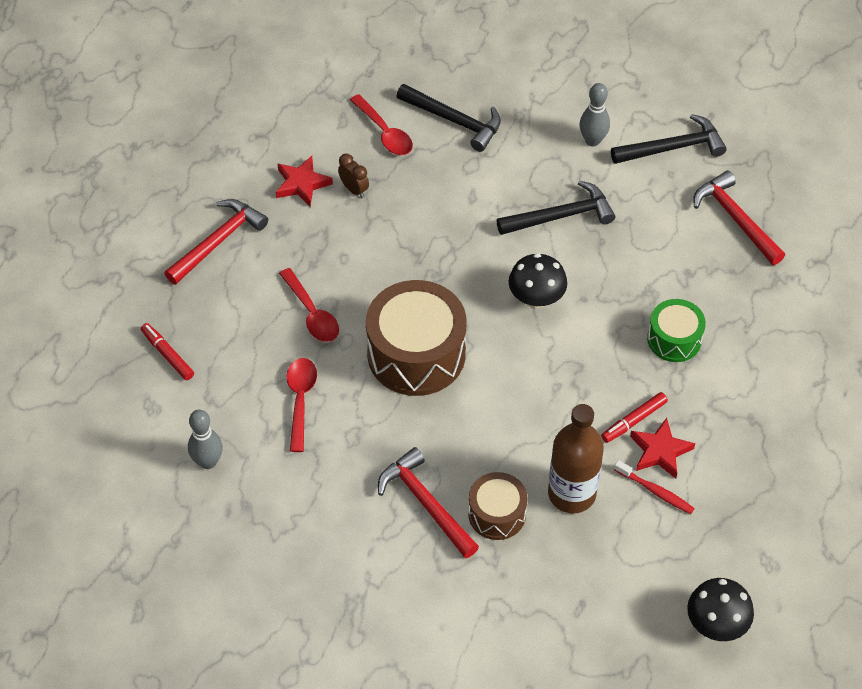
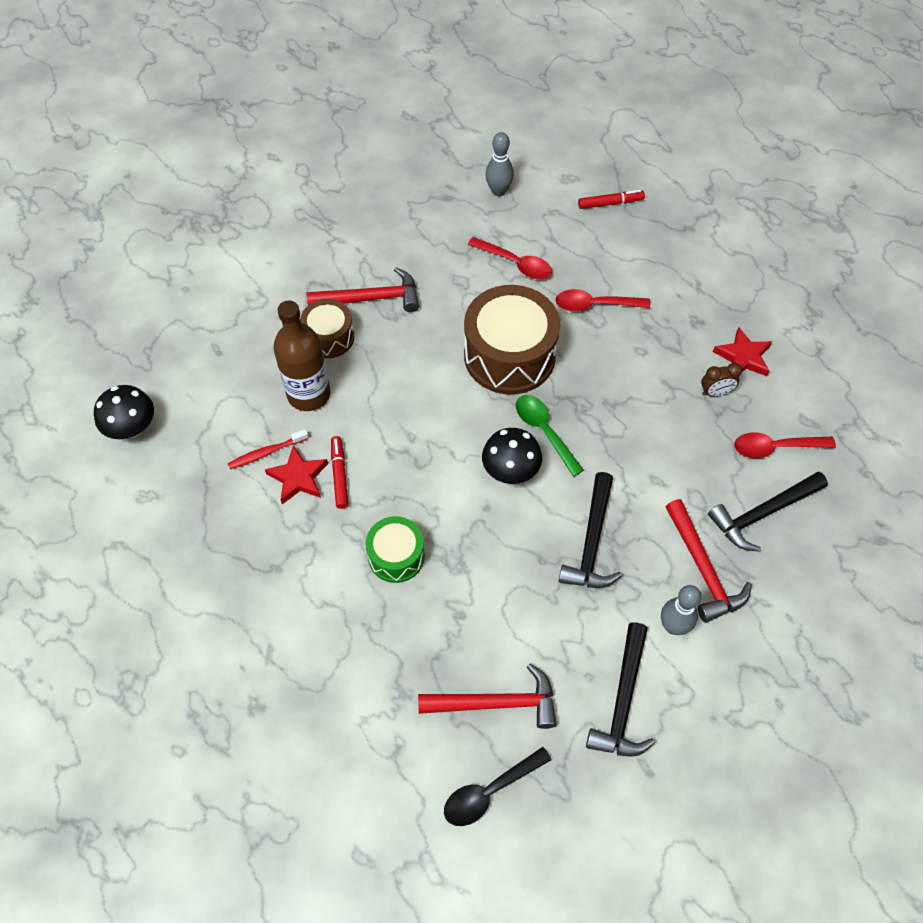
camera: 120 degrees right, 5 degrees up
red hammer [164,199,268,284] -> red hammer moved to [665,499,752,623]
none -> black spoon [444,747,551,826]
none -> green spoon [516,395,584,477]

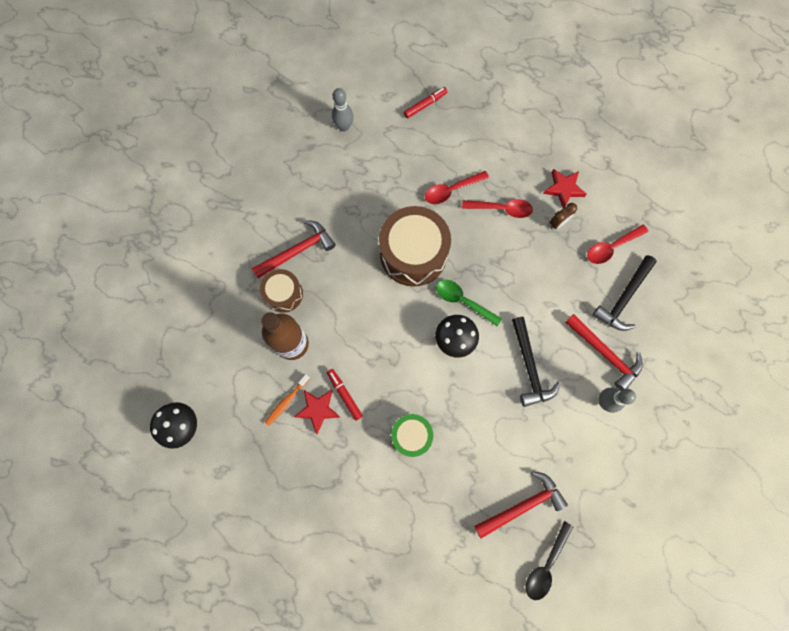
camera: 25 degrees left, 15 degrees up
red toothbrush [228,429,309,469] -> orange toothbrush [265,374,310,426]
red spoon [468,237,552,280] -> red spoon moved to [462,199,533,218]
black hammer [586,622,655,757] -> none

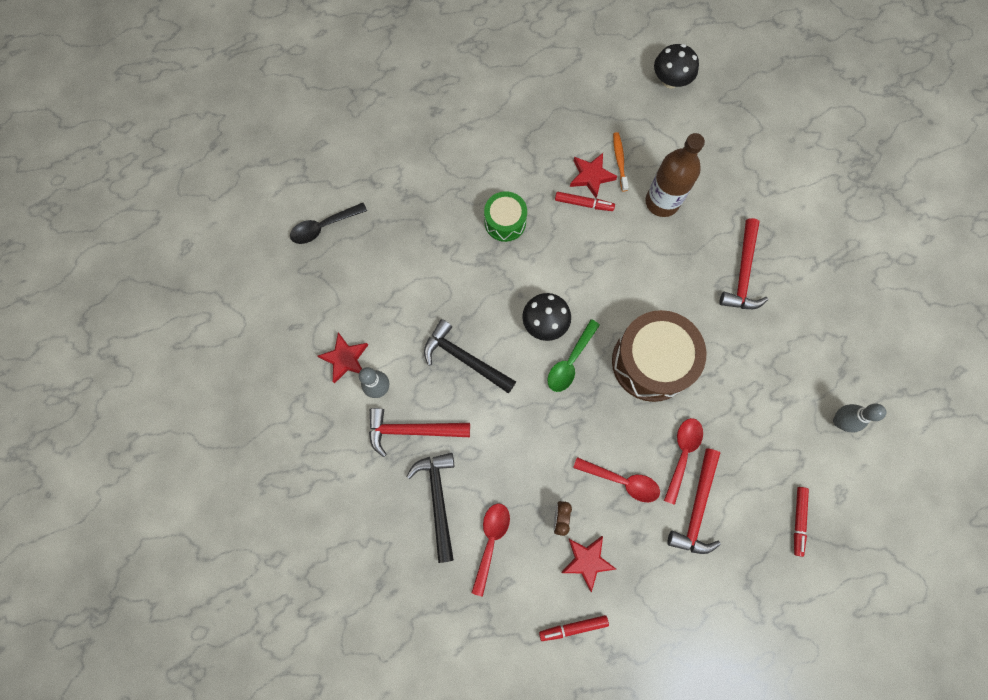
camera: 135 degrees right, 0 degrees up
brown drum [260,269,303,313] -> none
green spoon [436,280,502,326] -> green spoon turned 135 degrees clockwise [547,319,600,392]
red spoon [462,199,533,218] -> red spoon turned 120 degrees counterclockwise [573,457,660,502]
red hammer [474,471,568,539] -> red hammer moved to [667,448,721,554]
black spoon [526,521,573,600] -> black spoon turned 105 degrees counterclockwise [290,203,367,244]
none -> red star [318,333,368,383]
none -> red marker [539,615,609,641]

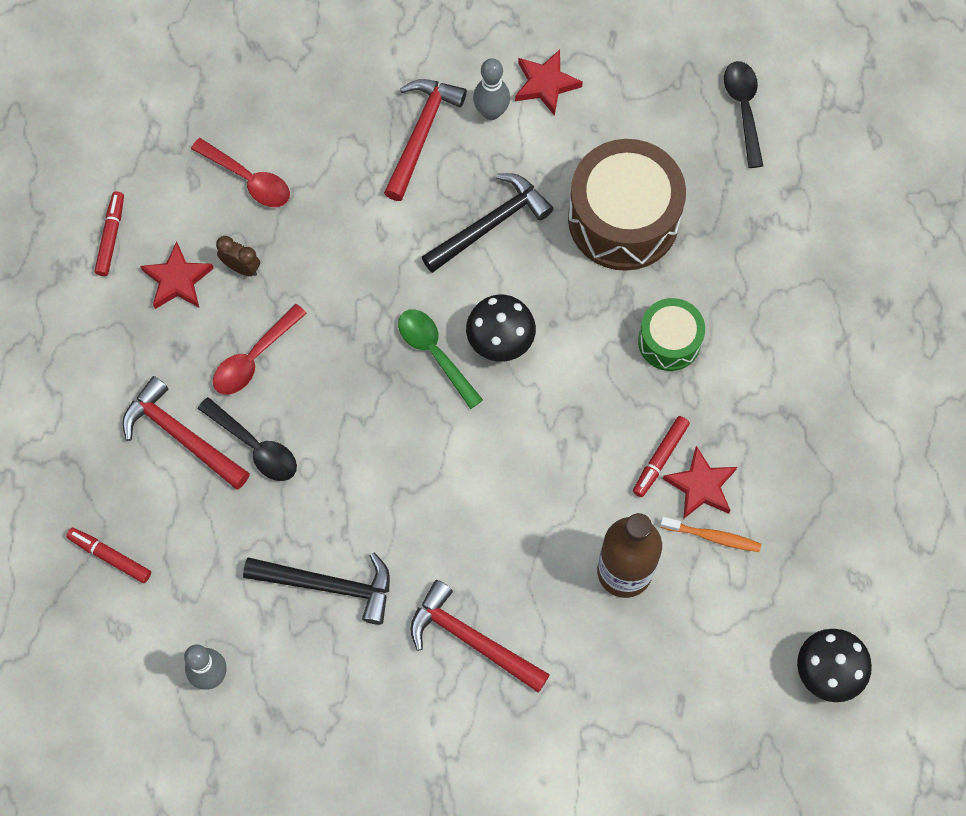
camera: 110 degrees right, 5 degrees down
black hammer [406,453,454,563] -> black hammer moved to [243,553,390,625]
brown drum [612,310,706,402] -> brown drum moved to [568,139,686,271]
red spoon [664,418,703,505] -> black spoon [198,397,297,481]

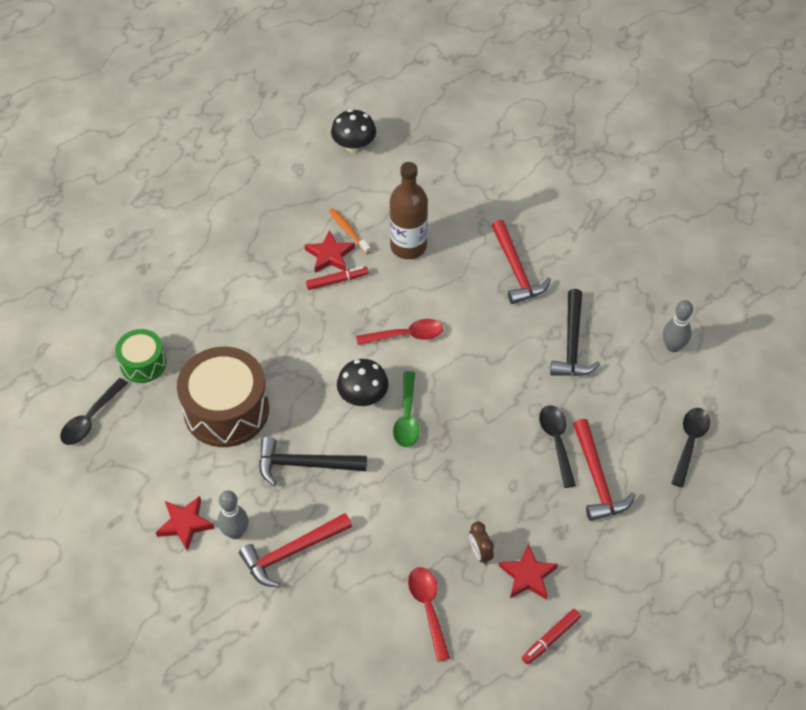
camera: 140 degrees left, 15 degrees down
red marker [66,527,151,583] -> black spoon [671,408,710,487]
red spoon [213,304,307,395] -> red spoon moved to [356,319,443,345]
black hammer [243,553,390,625] -> black hammer turned 135 degrees counterclockwise [550,289,600,376]
green drum [638,298,705,371] -> green drum moved to [115,329,166,383]

